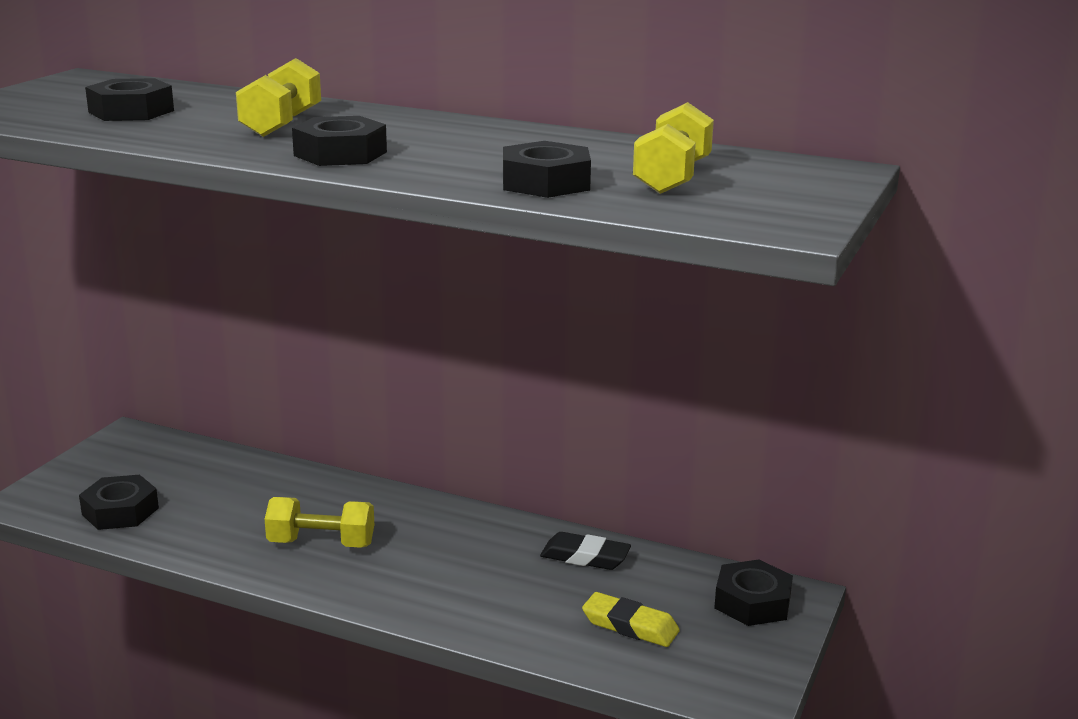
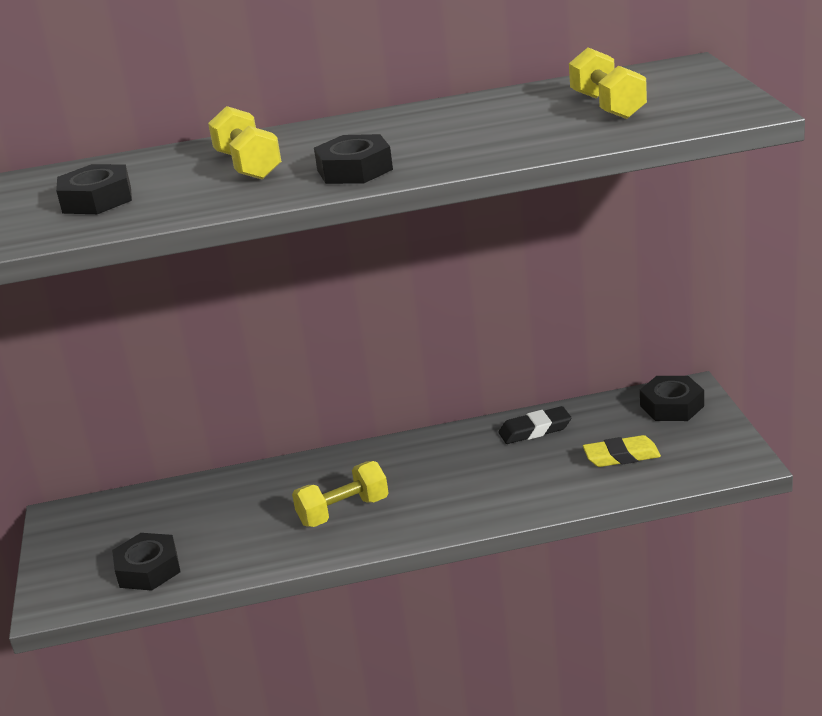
camera: 30 degrees left, 5 degrees up
black nut [503,141,591,198] -> none

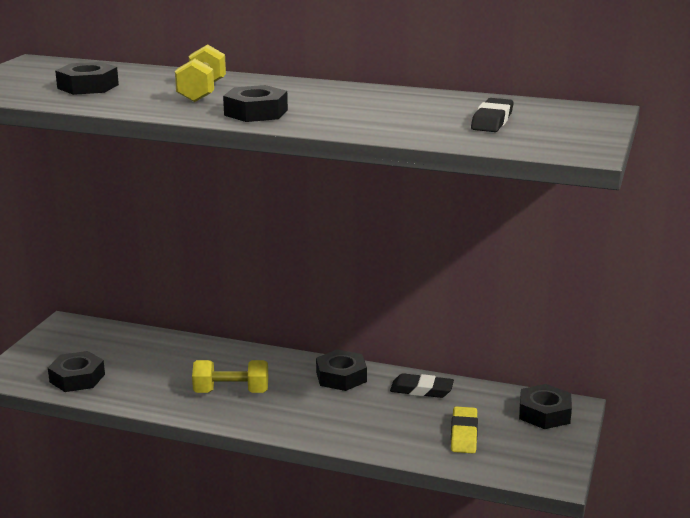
camera: 25 degrees right, 5 degrees down
yellow dumbbell [569,48,647,119] -> black eraser [471,98,514,132]
yellow eraser [583,435,661,467] -> yellow eraser turned 75 degrees clockwise [451,406,478,453]
none -> black nut [316,349,367,391]

